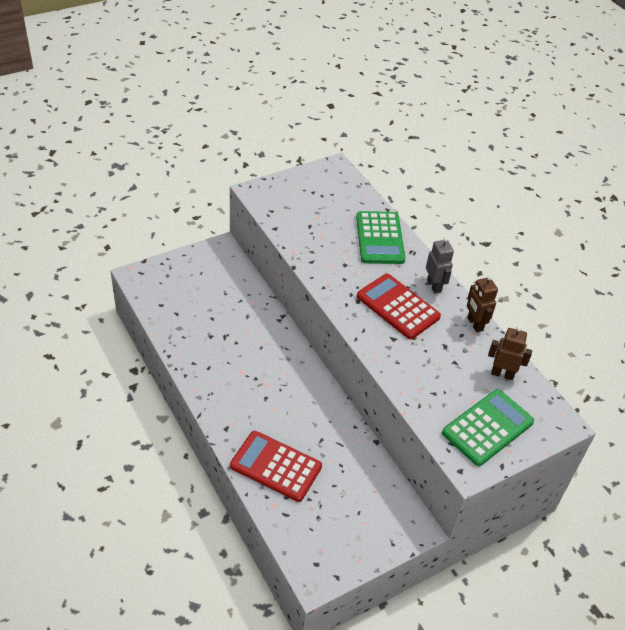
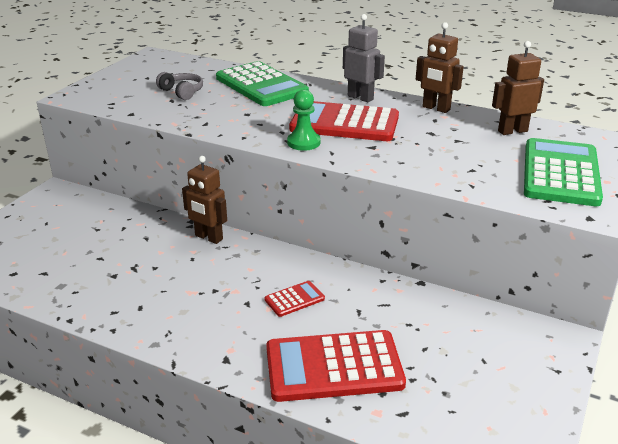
camera: 30 degrees left, 15 degrees down
none -> grey headphones [156,72,203,100]
none -> brown robot [182,156,227,244]
none -> red calculator [264,281,325,317]
none -> green pawn [287,90,321,151]

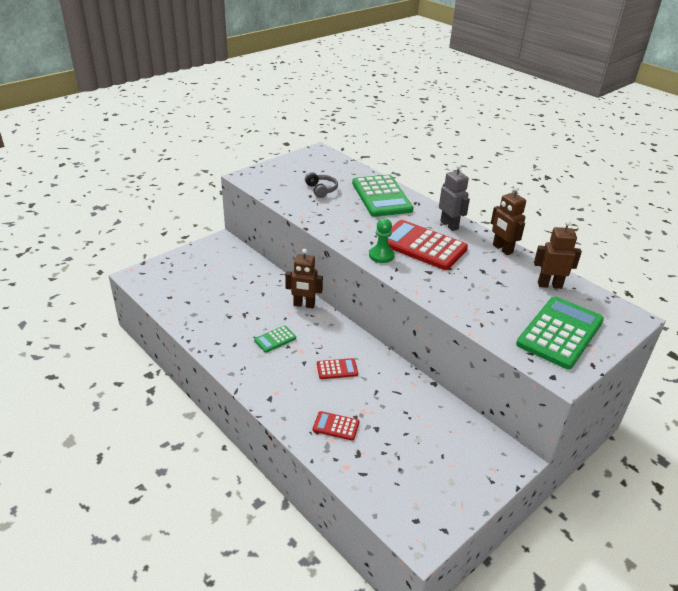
camera: 20 degrees right, 5 degrees up
brown robot [182,156,227,244] -> brown robot turned 45 degrees counterclockwise [285,249,323,308]
red calculator [266,330,406,402] -> red calculator [313,411,360,441], size x0.46
none -> green calculator [254,326,296,353]

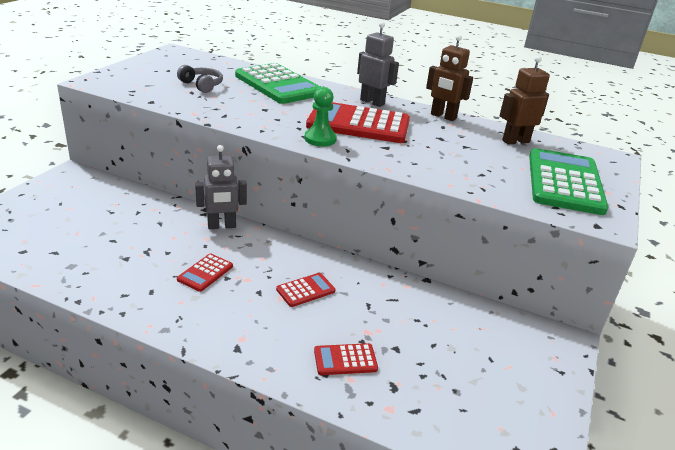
camera: 25 degrees left, 5 degrees down
green calculator [254,326,296,353] -> red calculator [177,254,233,292]
brown robot [285,249,323,308] -> grey robot [195,145,247,229]

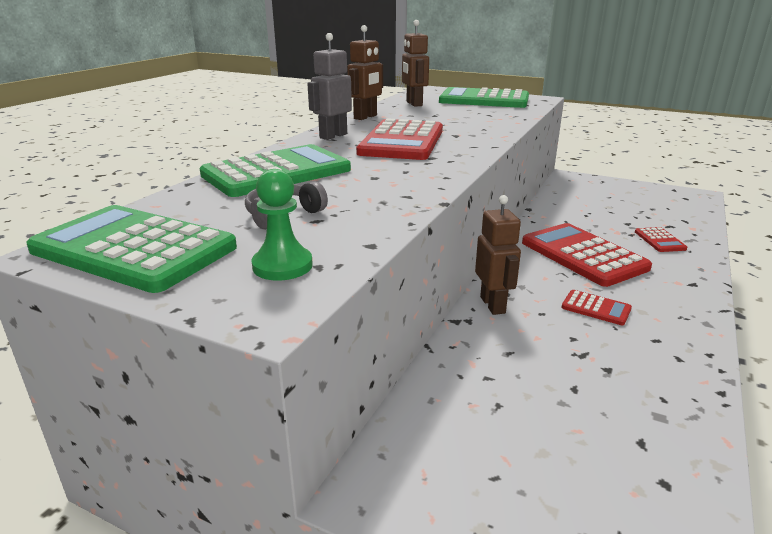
camera: 85 degrees left, 5 degrees down
grey robot [195,145,247,229] -> brown robot [475,195,521,315]
red calculator [276,273,336,307] -> red calculator [522,223,652,287], size x2.17
green pawn [304,87,337,146] -> green pawn moved to [252,169,313,280]
none -> green calculator [26,205,237,293]

